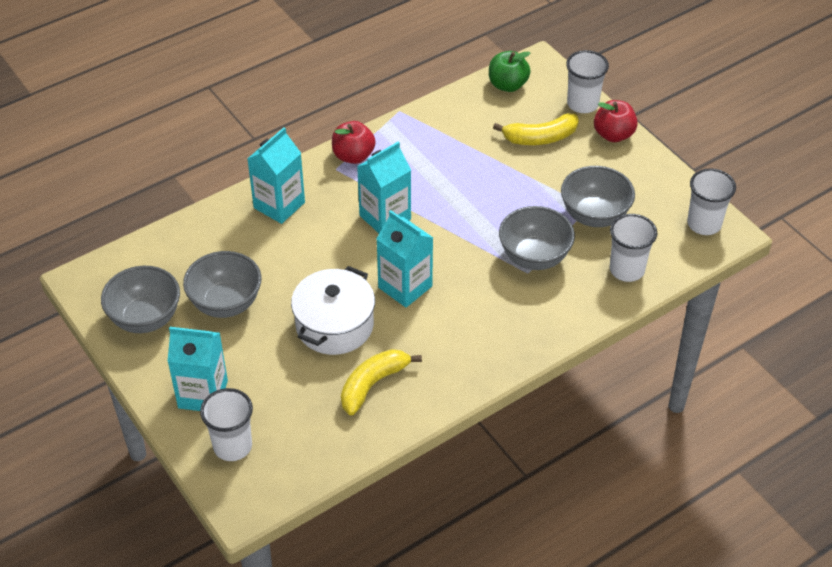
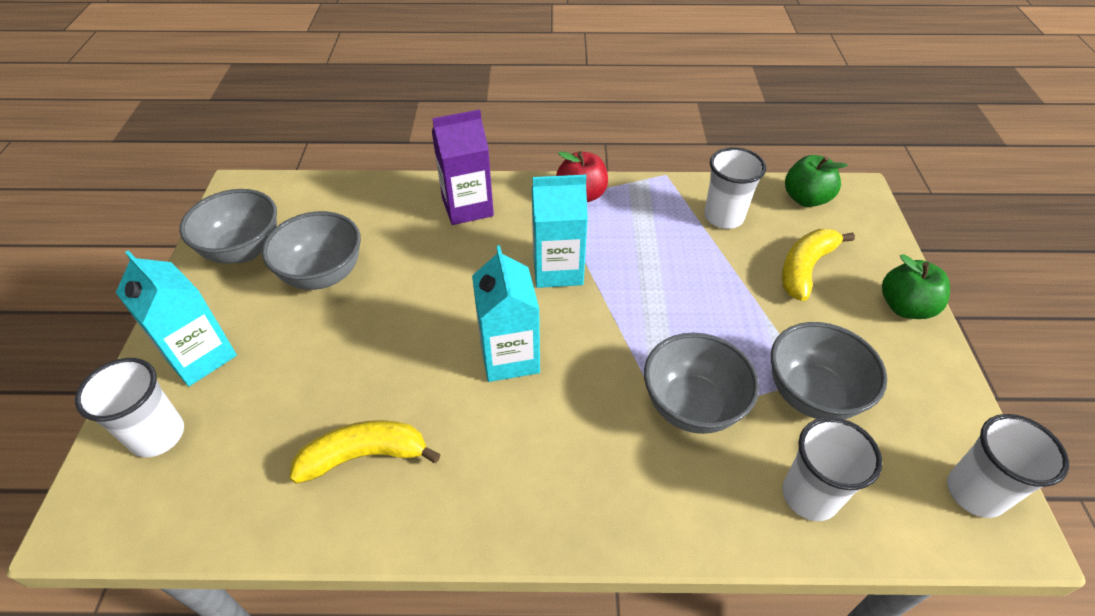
camera: 35 degrees right, 0 degrees up
turquoise carton [247,127,305,224] -> purple carton [432,109,494,225]
white pot [291,266,375,355] -> none
yellow banana [493,113,579,145] -> yellow banana turned 105 degrees clockwise [782,229,855,301]
white cup [566,50,609,113] -> white cup moved to [704,147,766,229]
red apple [594,100,638,142] -> green apple [882,254,950,319]

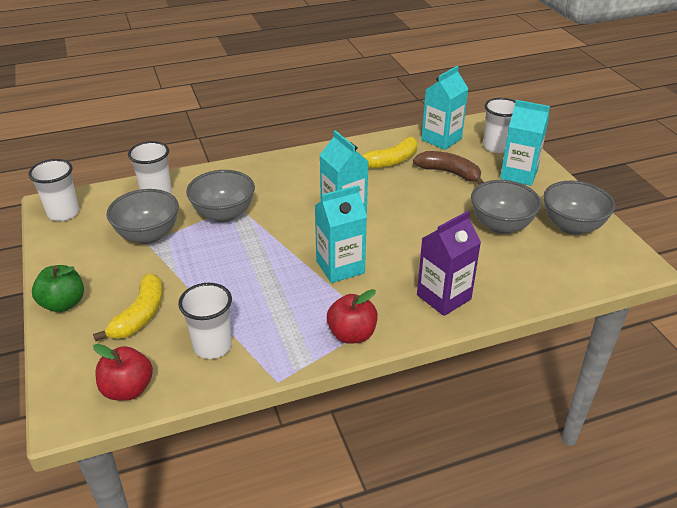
camera: 160 degrees right, 10 degrees down
green apple [785,155,848,207] -> red apple [93,344,153,401]
none -> brown banana [413,151,484,185]
none -> turquoise carton [421,66,468,150]

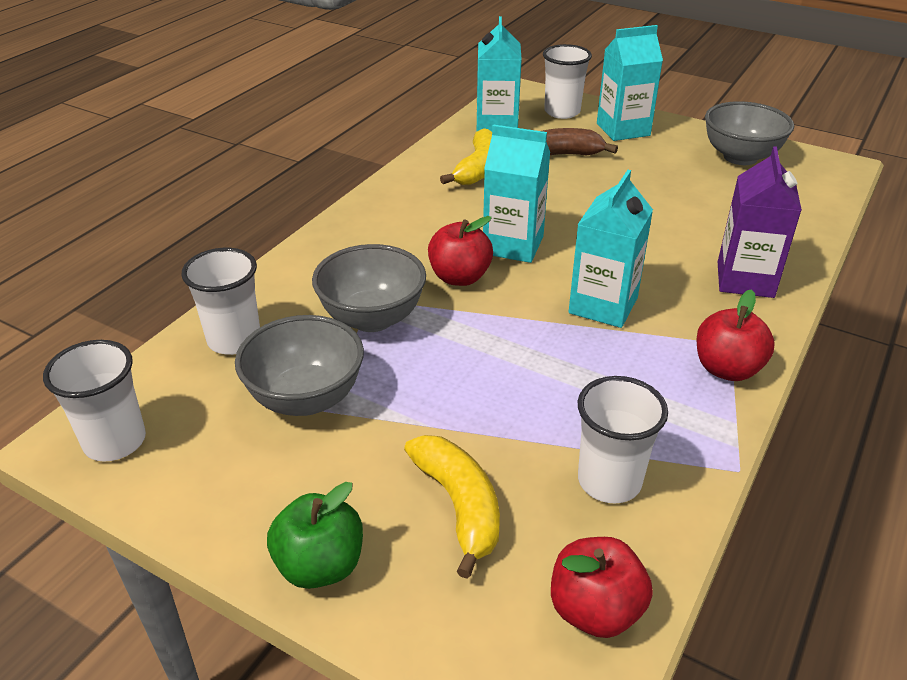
camera: 40 degrees left, 0 degrees up
grey bowl [471,180,541,234] -> none
none -> red apple [428,216,493,286]

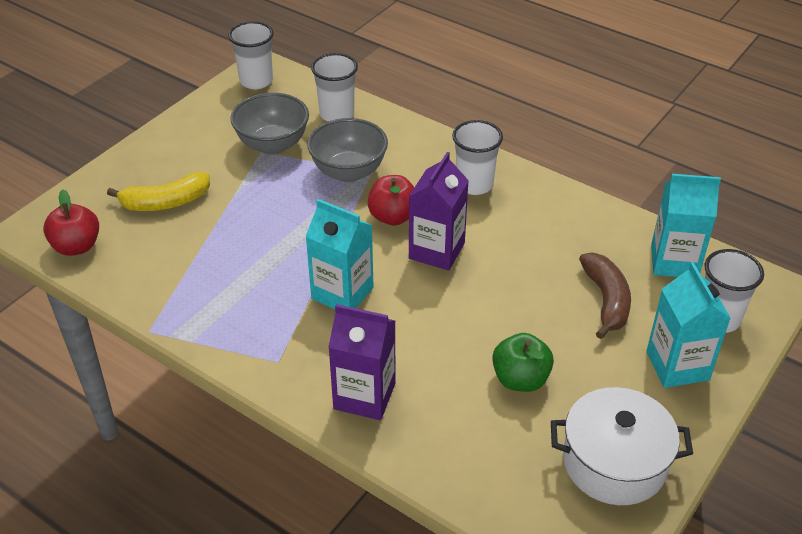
camera: 95 degrees right, 5 degrees up
green apple [267,482,363,589] -> green apple moved to [492,333,554,392]
yellow banana [440,128,492,185] -> none
turquoise carton [483,124,550,263] -> purple carton [409,152,469,270]
white cup [578,376,668,503] -> white cup moved to [452,120,503,195]
red apple [696,289,775,381] -> none
grey bowl [705,101,794,165] -> white pot [551,387,693,505]

